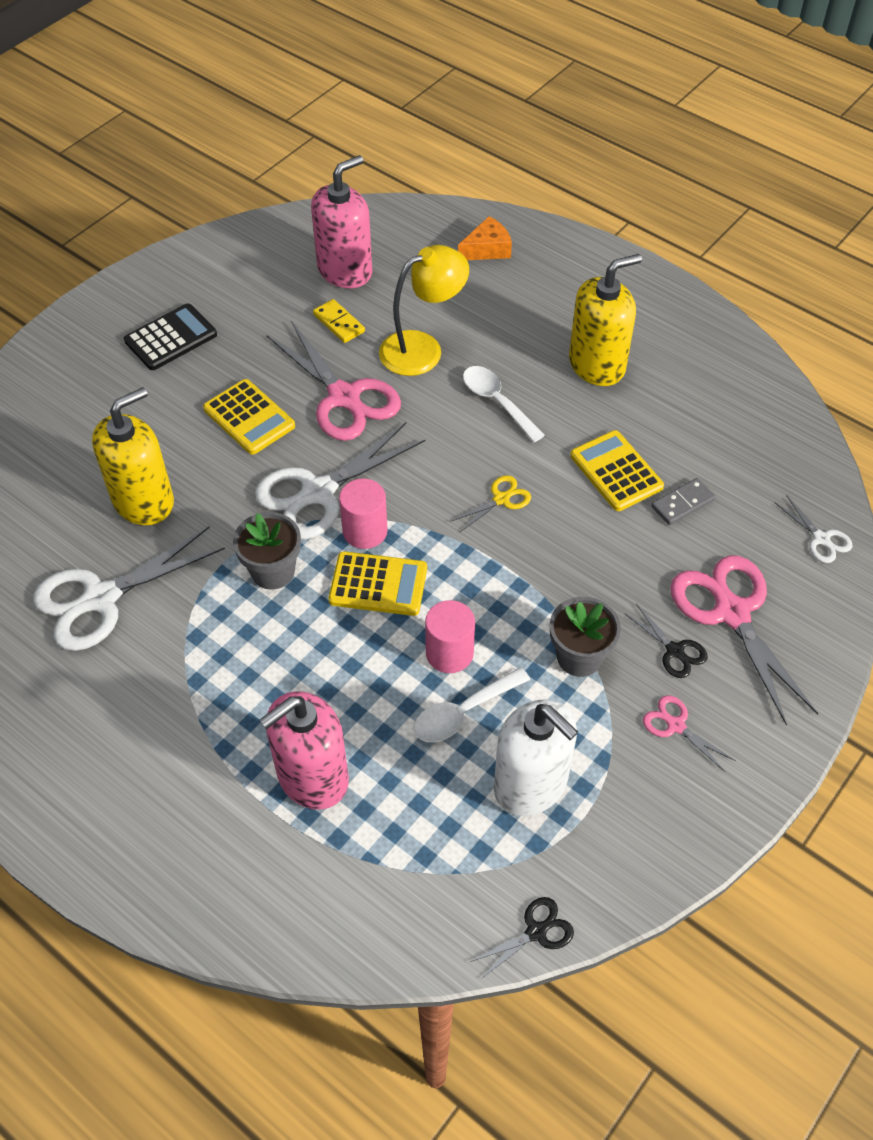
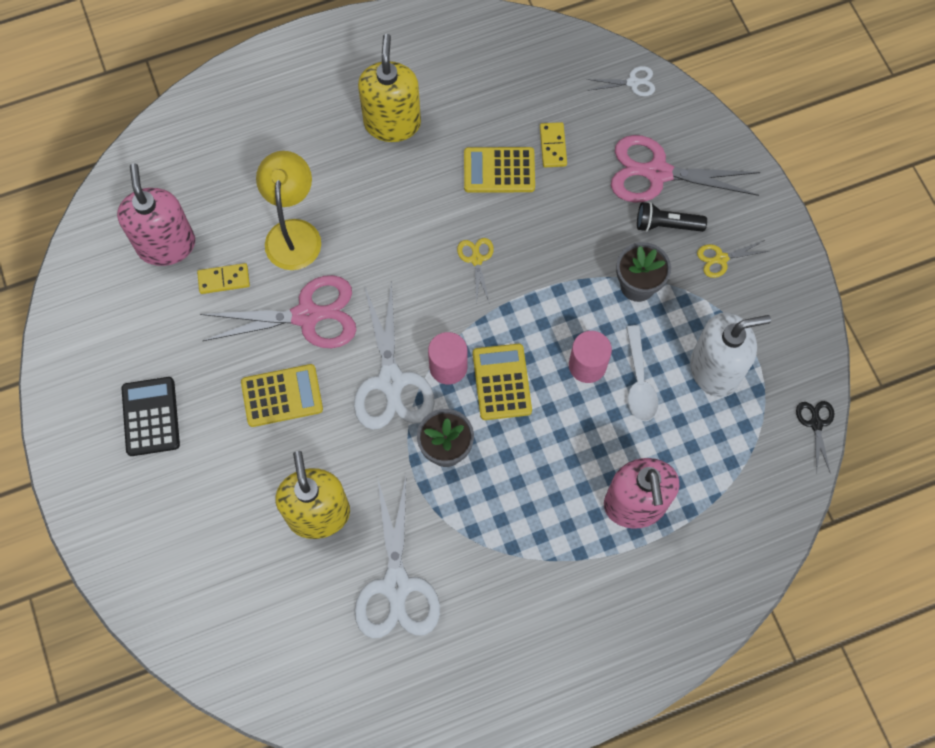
camera: 60 degrees left, 15 degrees up
yellow calculator [328,551,427,616] -> yellow calculator turned 45 degrees counterclockwise [473,344,532,420]
orange cheese [458,216,512,260] -> none
white spoon [463,366,545,442] -> none
black scissors [624,605,708,678] -> black flashlight [637,202,707,232]
pink scissors [643,695,736,772] -> yellow scissors [697,240,769,278]
grey domino [651,478,716,525] -> yellow domino [540,122,567,167]

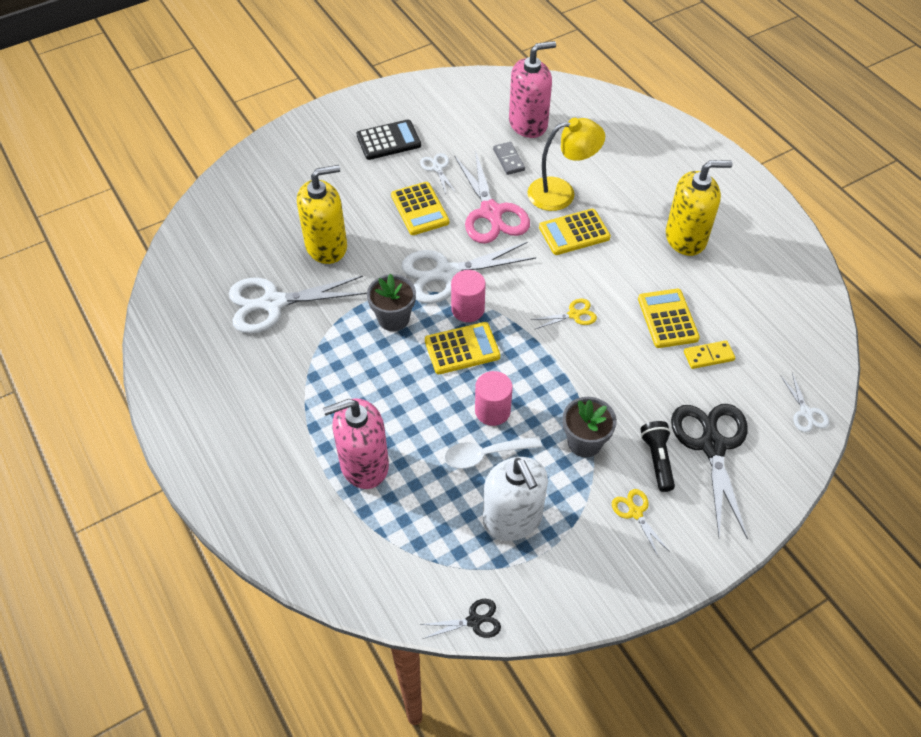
camera: 80 degrees right, 15 degrees down
yellow domino [197,263,250,294] -> grey domino [493,142,525,175]
pink scissors [611,135,760,203] -> black scissors [671,404,748,539]
none -> white scissors [420,153,456,194]
none -> yellow calculator [539,209,611,255]

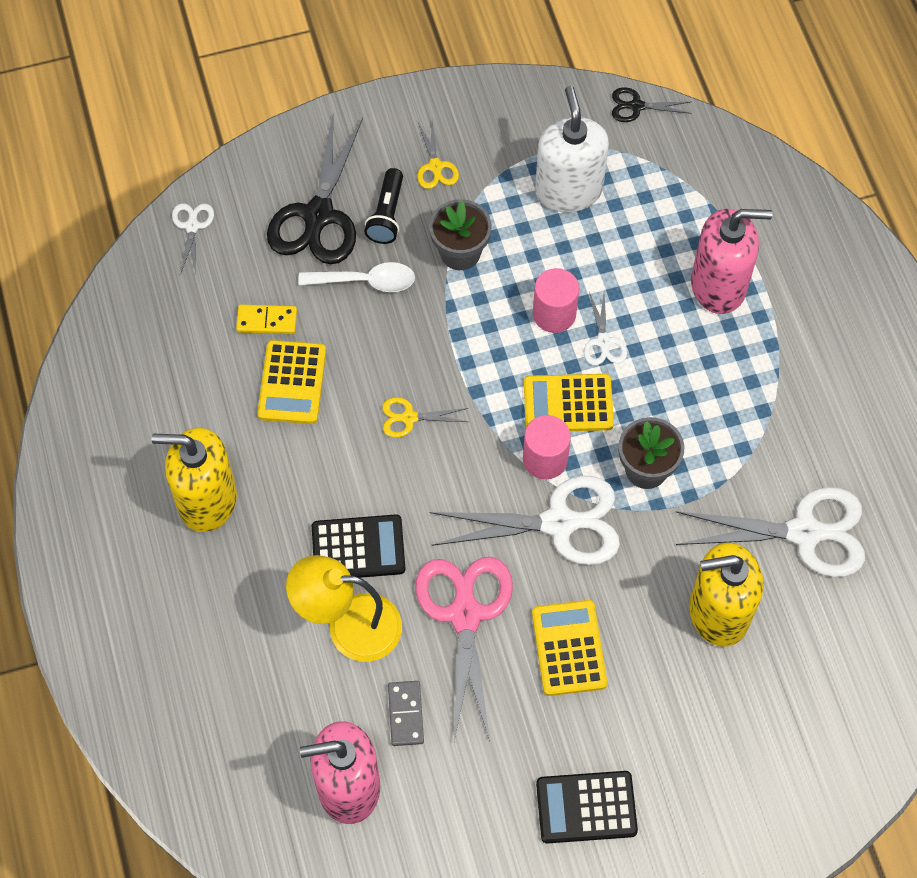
camera: 165 degrees left, 10 degrees up
white scissors [420,153,456,194] -> white scissors moved to [584,292,627,365]
white spoon [444,436,542,469] -> white spoon moved to [298,262,415,292]
yellow calculator [539,209,611,255] -> black calculator [312,514,405,578]

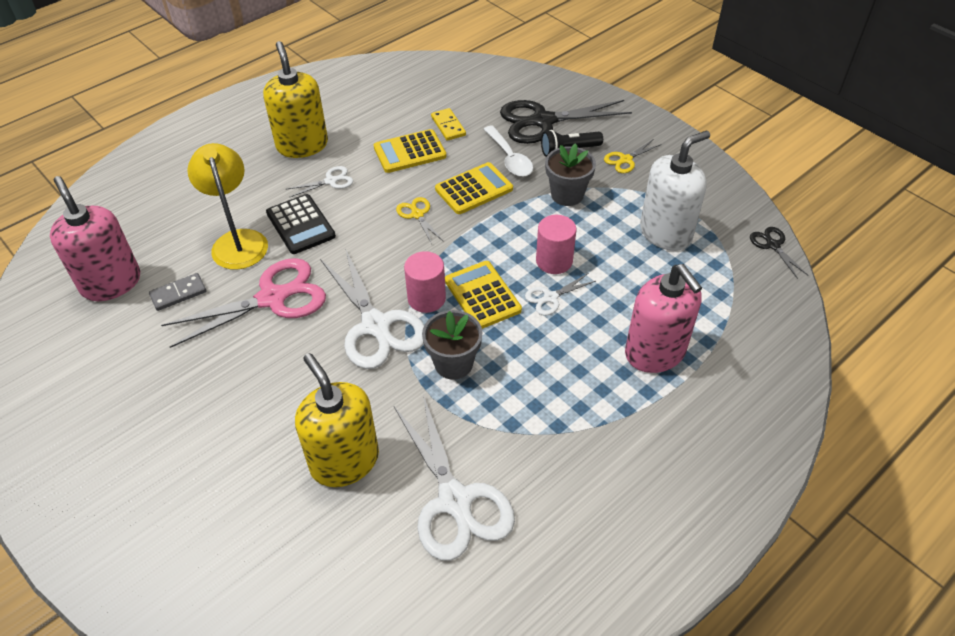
camera: 65 degrees right, 15 degrees down
white scissors [172,203,214,275] -> white scissors moved to [287,166,353,197]
yellow calculator [532,600,607,696] -> yellow calculator moved to [435,162,513,214]
black calculator [536,771,638,844] -> none

